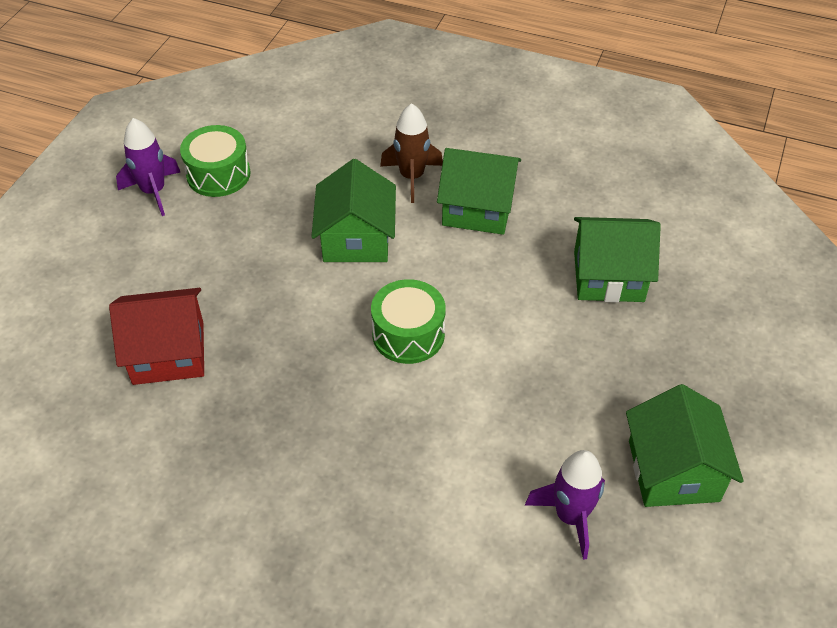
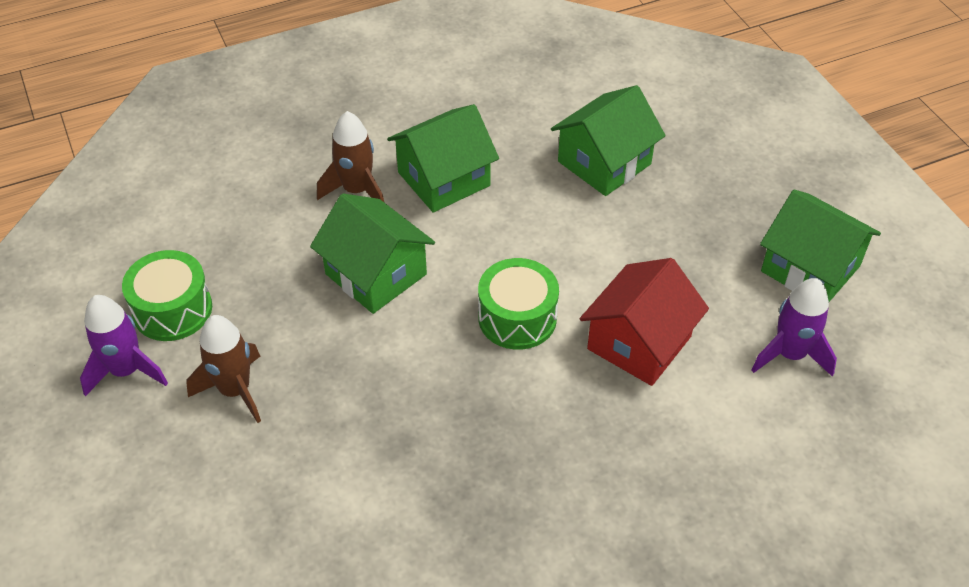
camera: 45 degrees left, 0 degrees up
red house [109,288,204,385] -> red house moved to [580,258,709,386]
none -> brown rocket [186,315,261,423]

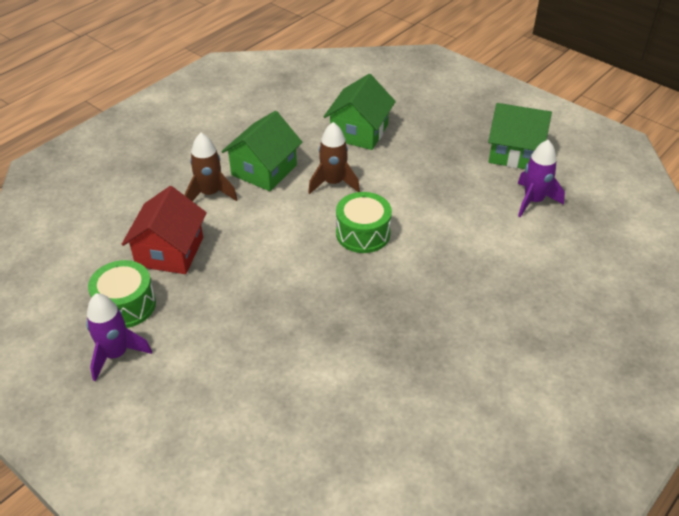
camera: 25 degrees left, 5 degrees down
brown rocket [186,315,261,423] -> brown rocket moved to [308,122,360,194]
green house [310,193,435,314] -> none
red house [580,258,709,386] -> red house moved to [121,186,207,274]

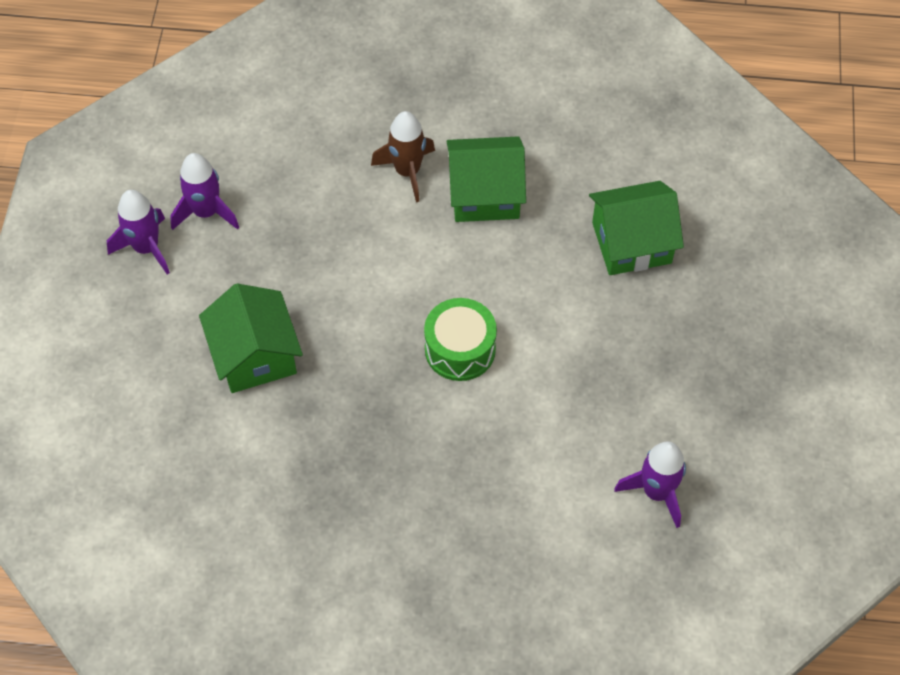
camera: 55 degrees right, 15 degrees up
green drum [88,260,156,328] -> purple rocket [170,153,239,230]
red house [121,186,207,274] -> none
brown rocket [308,122,360,194] -> none
green house [488,103,552,169] -> green house moved to [199,283,303,393]

